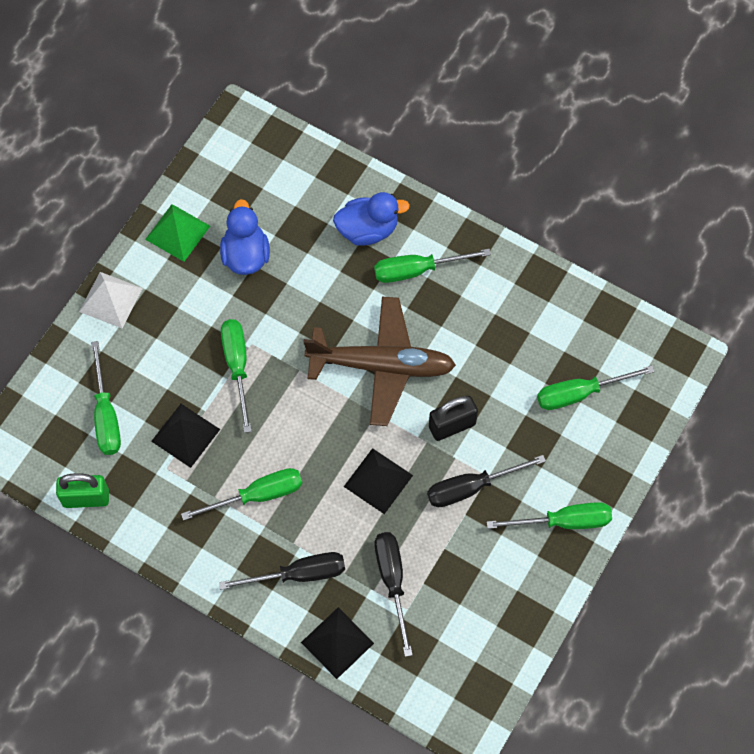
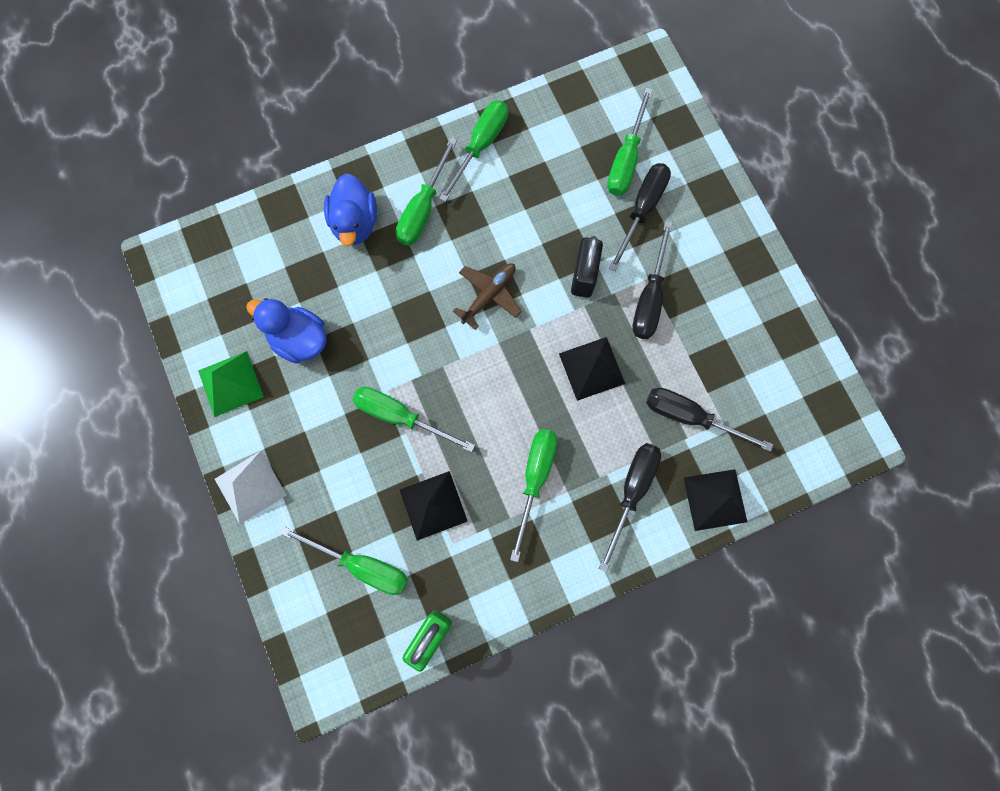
camera: 55 degrees left, 10 degrees up
brown plane [304,297,456,426] -> brown plane [453,263,522,330], size x0.52
blue duck [333,192,410,246] -> blue duck turned 150 degrees clockwise [324,173,377,246]
green screwdriver [487,502,612,529] -> green screwdriver moved to [439,100,508,202]
none -> black screwdriver [609,163,671,271]

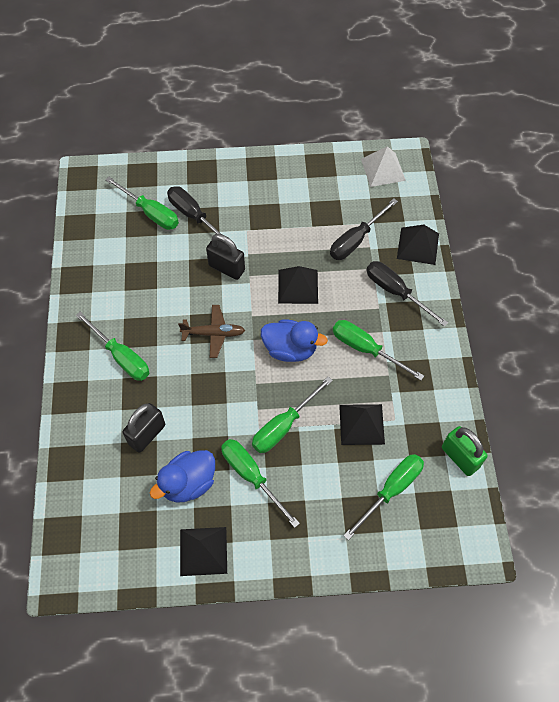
camera: 70 degrees left, 15 degrees down
green pyramid [198,351,264,417] -> black pyramid [180,527,227,576]
white pyramid [215,451,287,524] -> white pyramid moved to [361,146,406,187]
blue duck [324,173,377,246] -> blue duck moved to [261,319,328,362]
green screwdriver [439,100,508,202] -> green screwdriver moved to [221,439,300,528]
brown plane [453,263,522,330] -> brown plane turned 120 degrees clockwise [178,305,245,358]
black screwdriver [632,221,673,339] -> none
none -> black padlock [123,403,165,453]

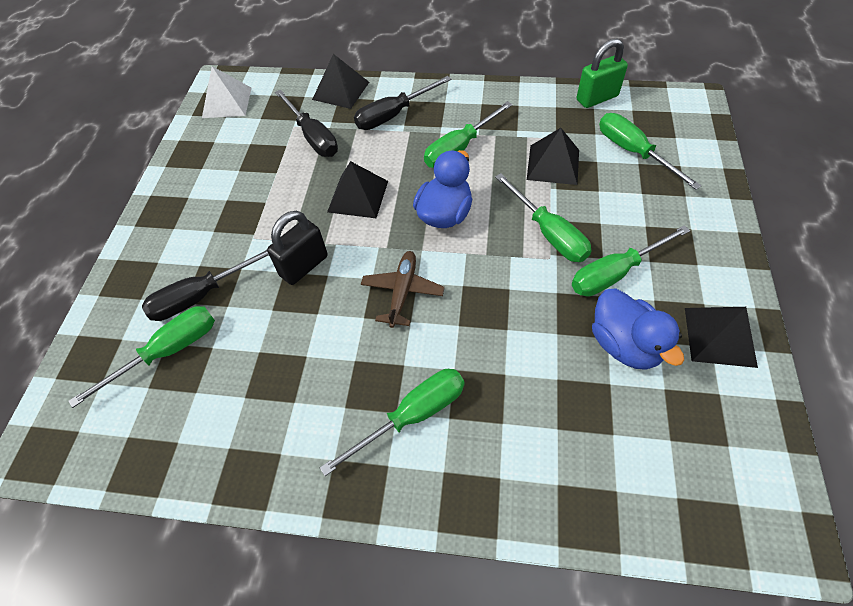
camera: 75 degrees left, 5 degrees down
black padlock [123,403,165,453] -> none

